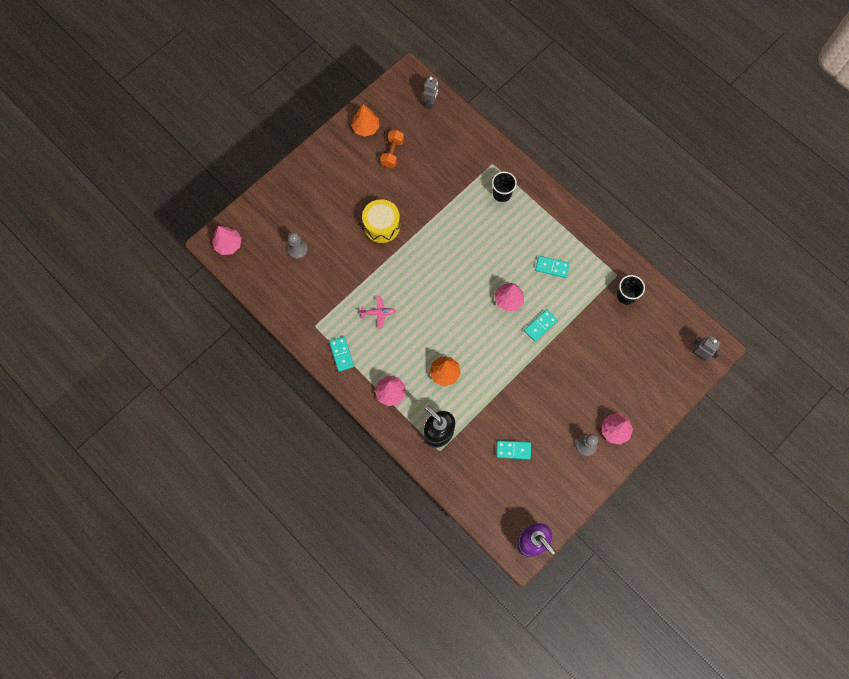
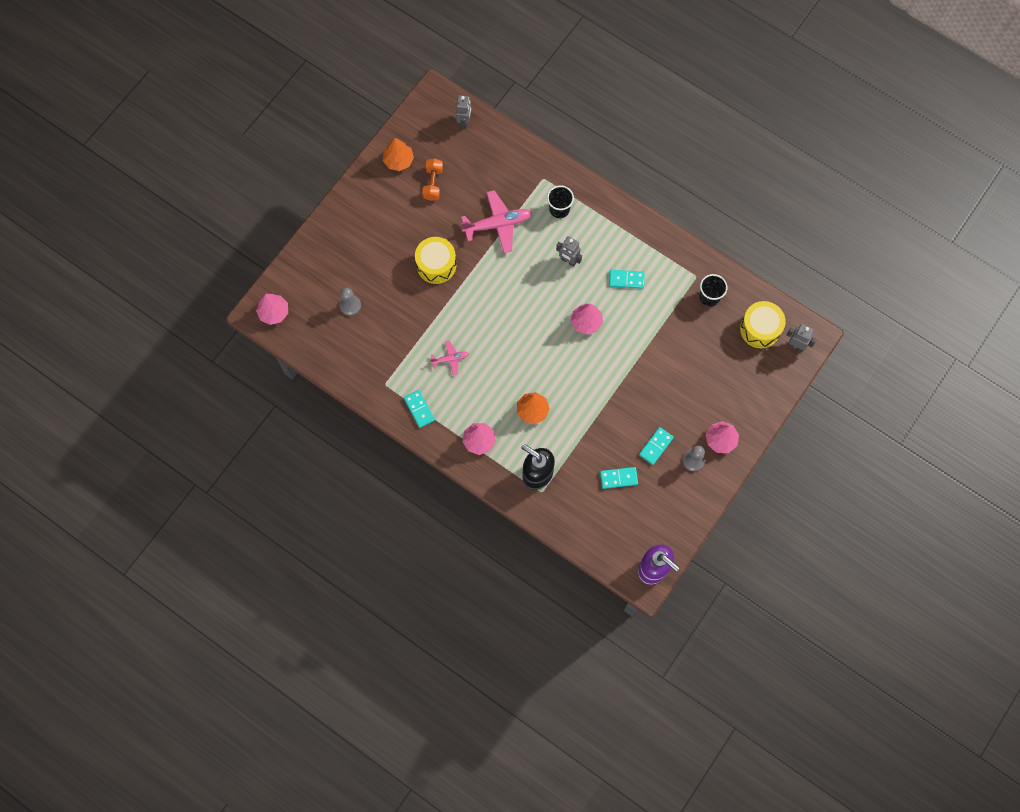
camera: 10 degrees left, 0 degrees up
turquoise domino [524,309,558,342] -> turquoise domino moved to [639,427,674,465]
none -> pink plane [461,190,532,253]
none -> grey robot [556,236,582,267]
none -> yellow drum [740,301,786,348]

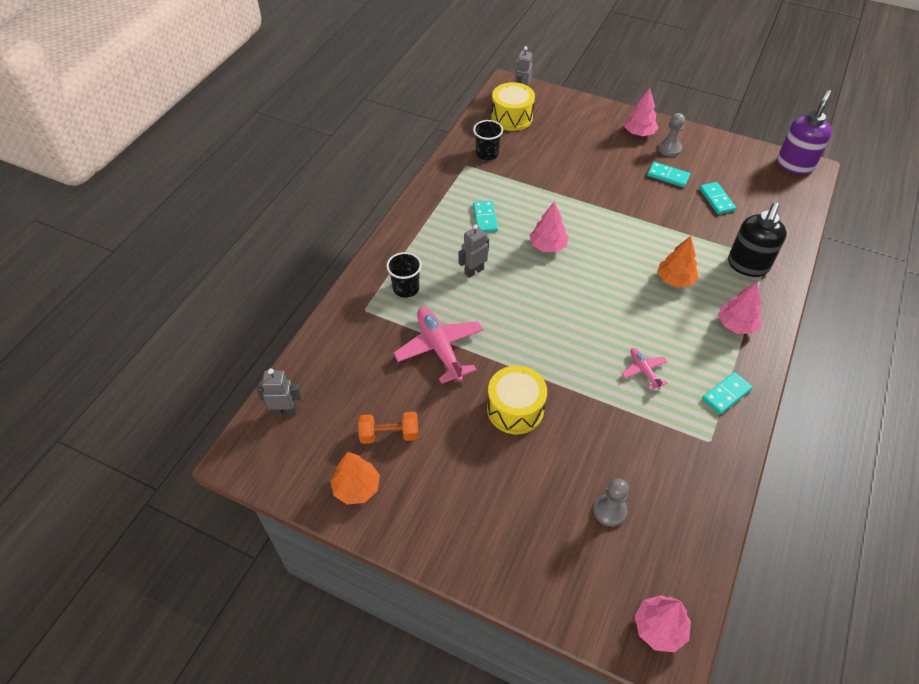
camera: 100 degrees left, 20 degrees down
grey robot [556,236,582,267] -> grey robot turned 150 degrees counterclockwise [458,224,489,278]

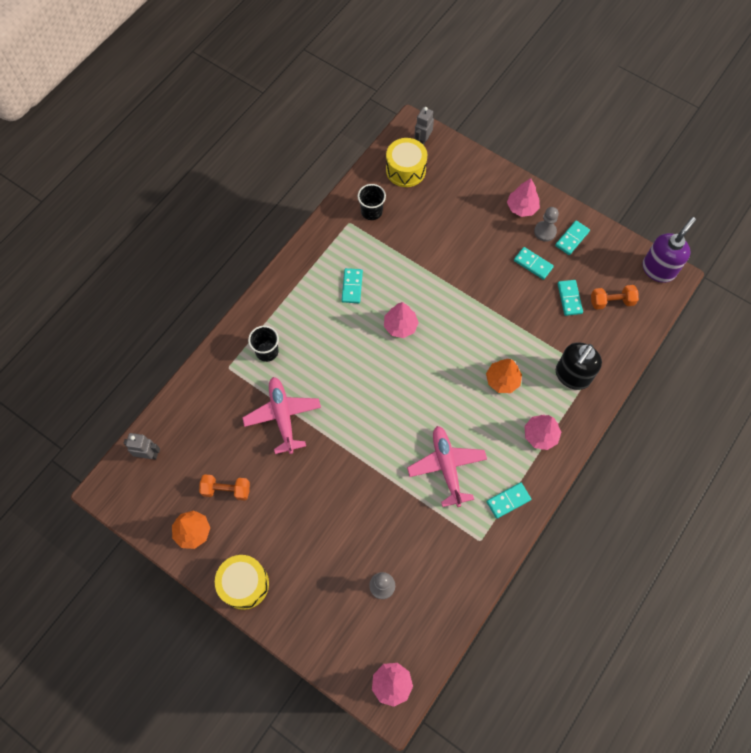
camera: 10 degrees right, 15 degrees up
grey robot [458,224,489,278] -> none
yellow drum [487,366,547,434] -> yellow drum moved to [215,555,269,610]
pink plane [621,348,668,390] -> pink plane [407,426,487,507], size x1.90
none -> turquoise domino [555,220,590,255]
none -> orange dumbbell [591,285,639,310]

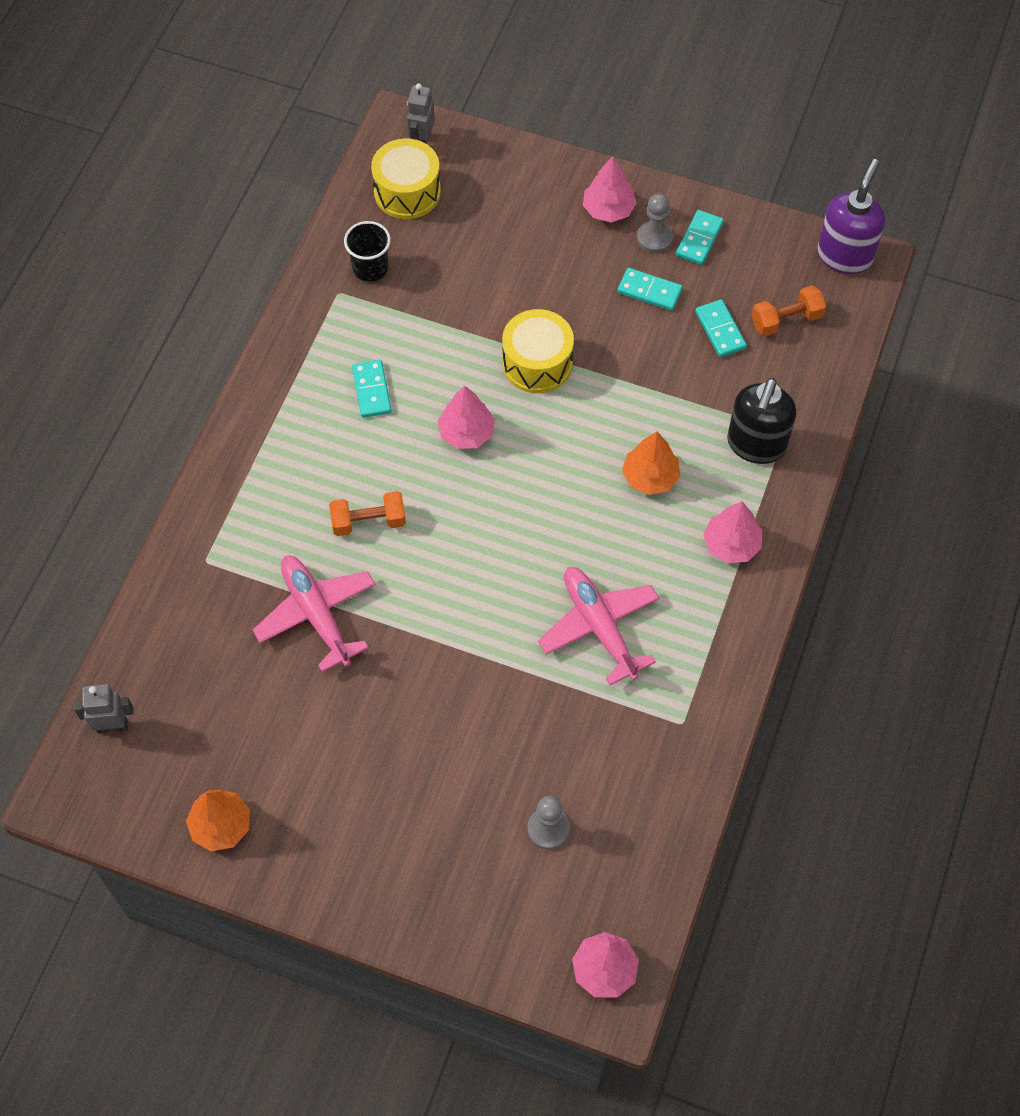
camera: 15 degrees left, 5 degrees down
orange dumbbell [199,474,250,500] -> orange dumbbell moved to [329,491,406,536]
yellow drum [215,555,269,610] -> yellow drum moved to [502,309,574,393]
black cup [248,326,279,362] -> none
turquoise domino [487,482,531,518] -> none

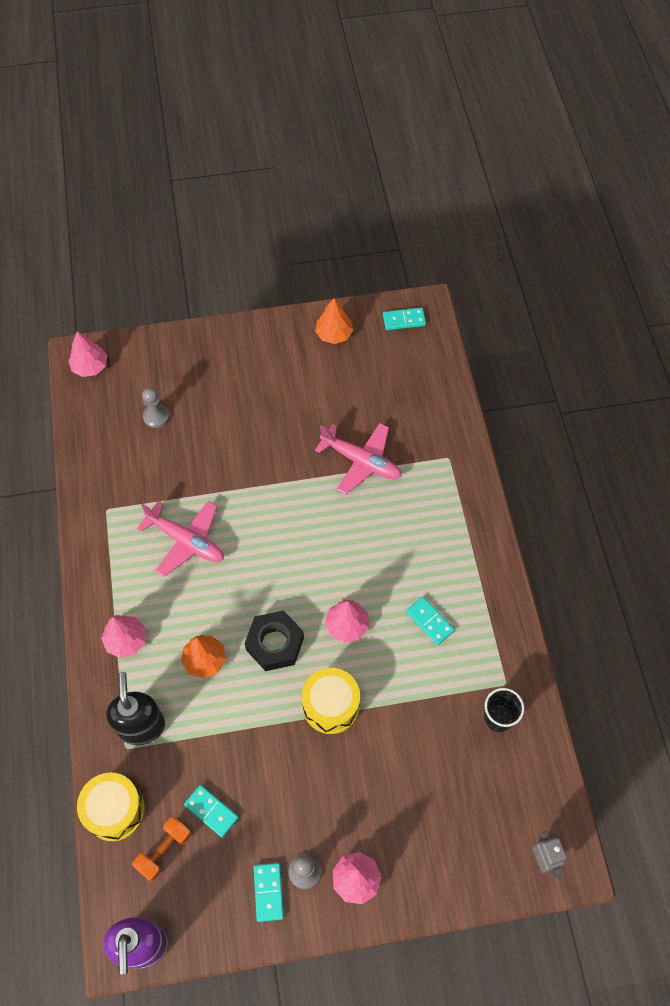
camera: 150 degrees right, 0 degrees up
grey robot [74,684,134,734] -> none
orange dumbbell [329,491,406,536] -> none
yellow drum [371,139,441,219] -> yellow drum moved to [77,773,145,841]
turquoise domino [617,268,682,311] -> turquoise domino moved to [383,307,426,330]
none -> black nut [245,611,304,671]

